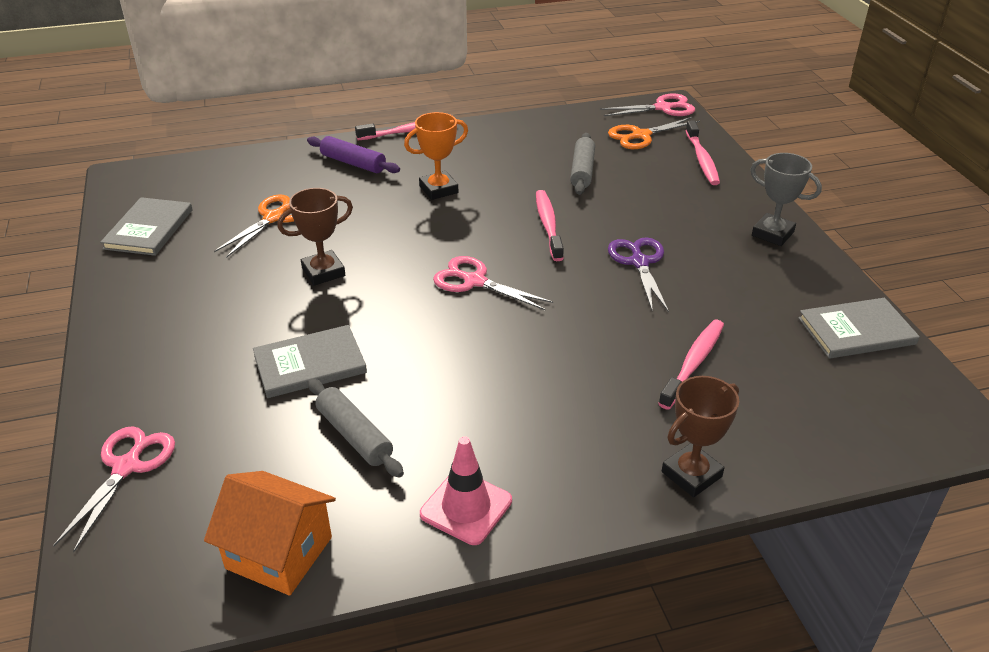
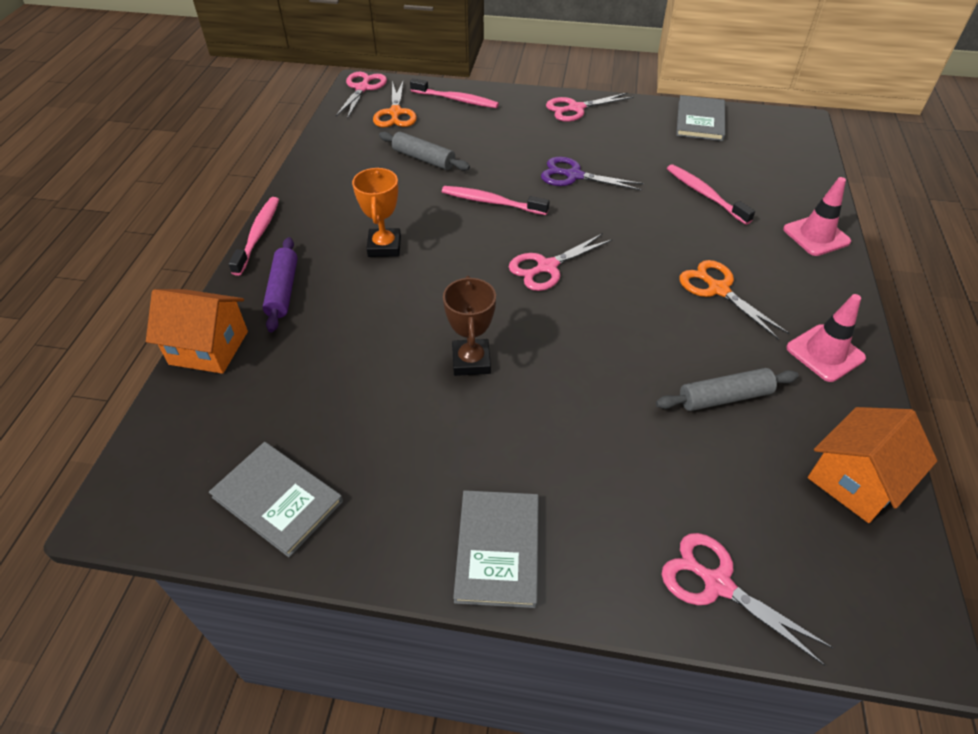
camera: 65 degrees left, 10 degrees up
orange scissors [214,194,294,258] -> orange scissors moved to [679,260,789,340]
grey book [253,325,367,398] -> grey book moved to [453,490,539,608]
purple rolling pin [307,136,400,173] -> purple rolling pin turned 60 degrees counterclockwise [262,237,298,332]
brown trophy [662,376,739,497] -> pink traffic cone [783,177,851,256]
grey trophy [750,153,822,246] -> pink scissors [546,92,633,122]
none -> orange house [146,289,248,374]

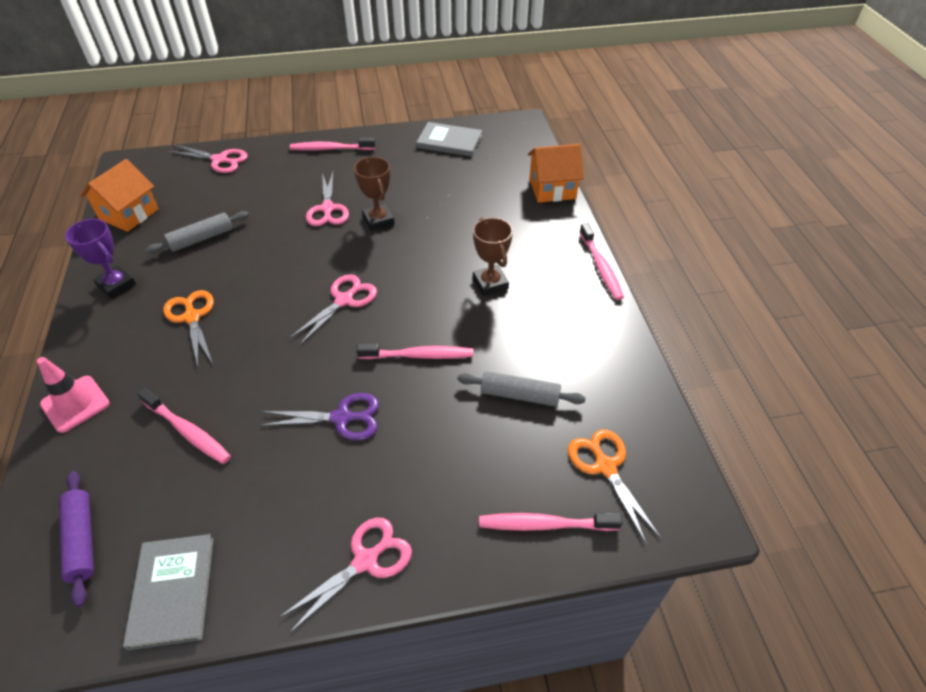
camera: 160 degrees right, 0 degrees up
purple rolling pin [262,237,298,332] -> purple rolling pin moved to [59,471,94,608]
pink scissors [336,72,387,119] -> pink scissors moved to [306,172,349,226]
orange trophy [352,168,401,257] -> brown trophy [473,217,513,296]
grey book [453,490,539,608] -> pink toothbrush [290,137,375,151]
orange scissors [679,260,789,340] -> orange scissors turned 150 degrees counterclockwise [163,290,214,368]
pink traffic cone [786,294,866,382] -> purple trophy [65,219,136,298]

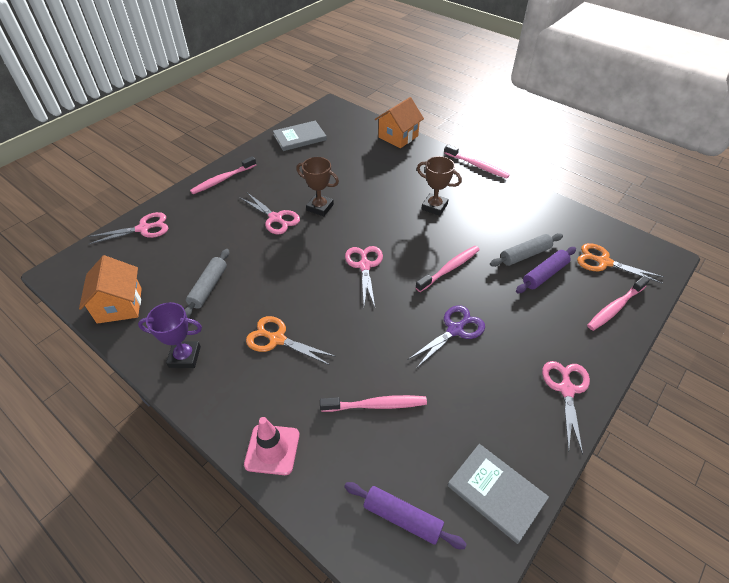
camera: 40 degrees left, 0 degrees up
none -> purple rolling pin [516,247,576,293]

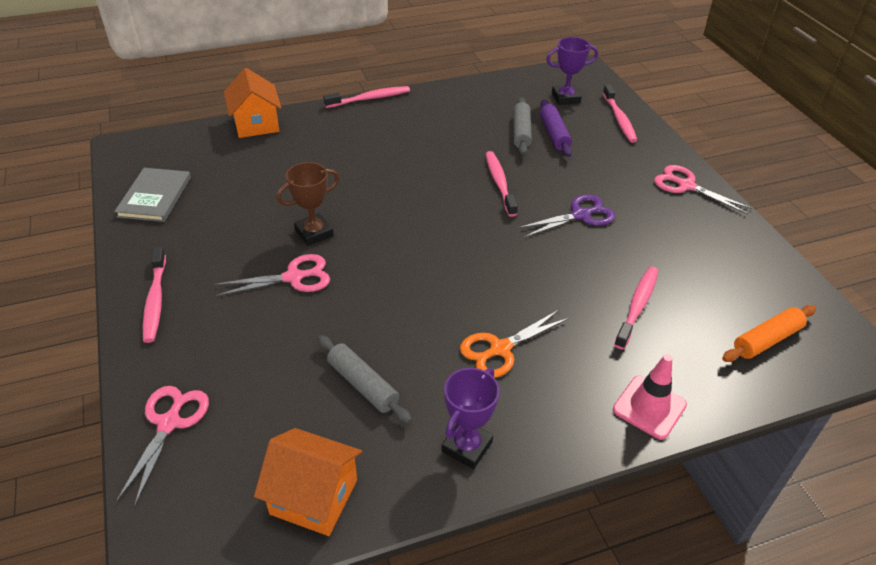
camera: 60 degrees left, 5 degrees down
purple rolling pin [344,482,467,549] -> orange rolling pin [722,305,816,362]
pink scissors [345,246,383,307] -> none
purple scissors [408,305,485,368] -> purple scissors turned 75 degrees clockwise [518,194,615,238]
brown trophy [417,156,462,216] -> none
grey book [447,444,549,544] -> none
orange scissors [577,243,664,284] -> purple trophy [546,37,598,105]

